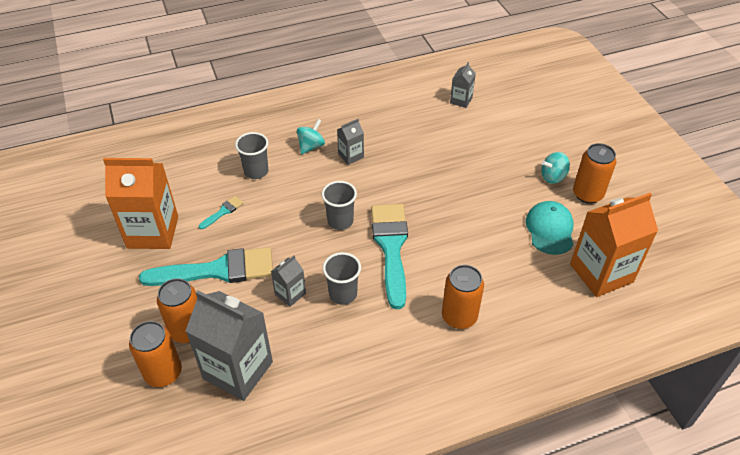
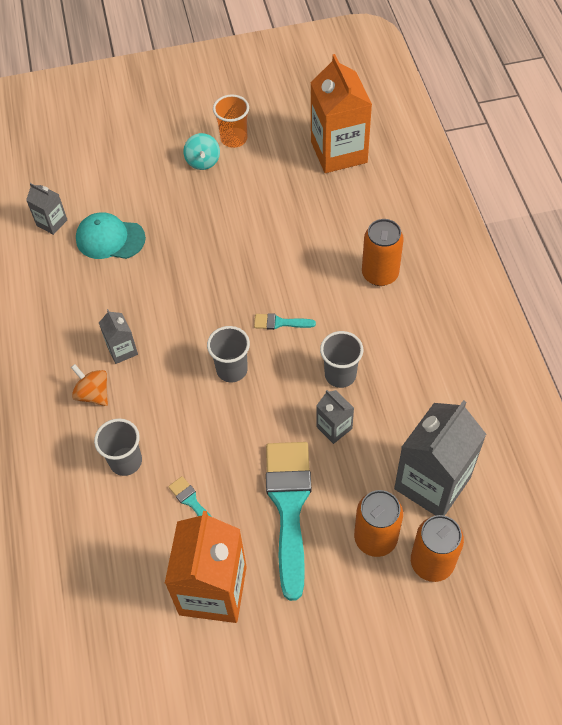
camera: 80 degrees left, 10 degrees up
turquoise spinning top [297,119,325,155] -> orange spinning top [71,364,108,406]
turquoise brush [371,204,408,309] -> turquoise brush [254,313,316,330], size x0.42
turquoise cap [526,201,574,255] -> turquoise cap moved to [76,212,146,259]
orange can [573,143,616,204] -> orange cup [213,95,249,148]

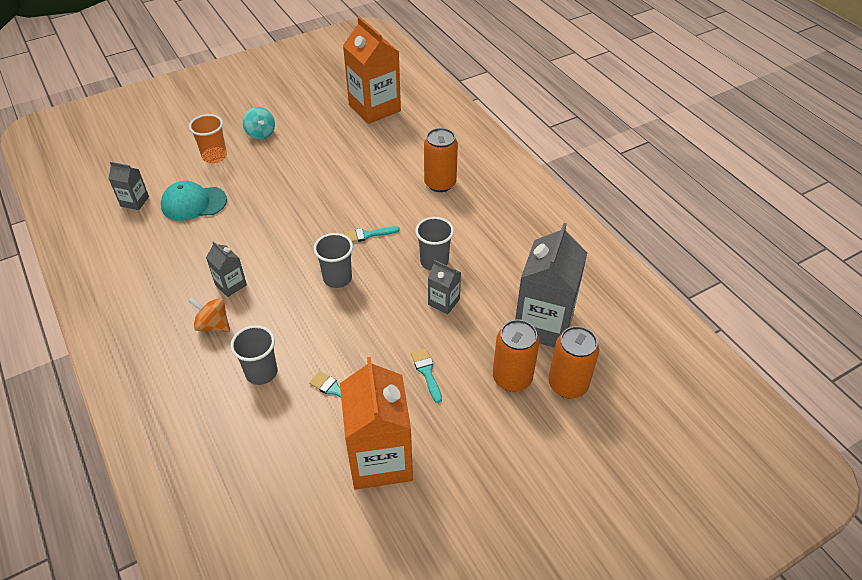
camera: 20 degrees left, 10 degrees down
orange cup [213,95,249,148] -> orange cup moved to [189,114,227,163]
turquoise brush [266,442,311,601] -> turquoise brush [411,348,442,403], size x0.42

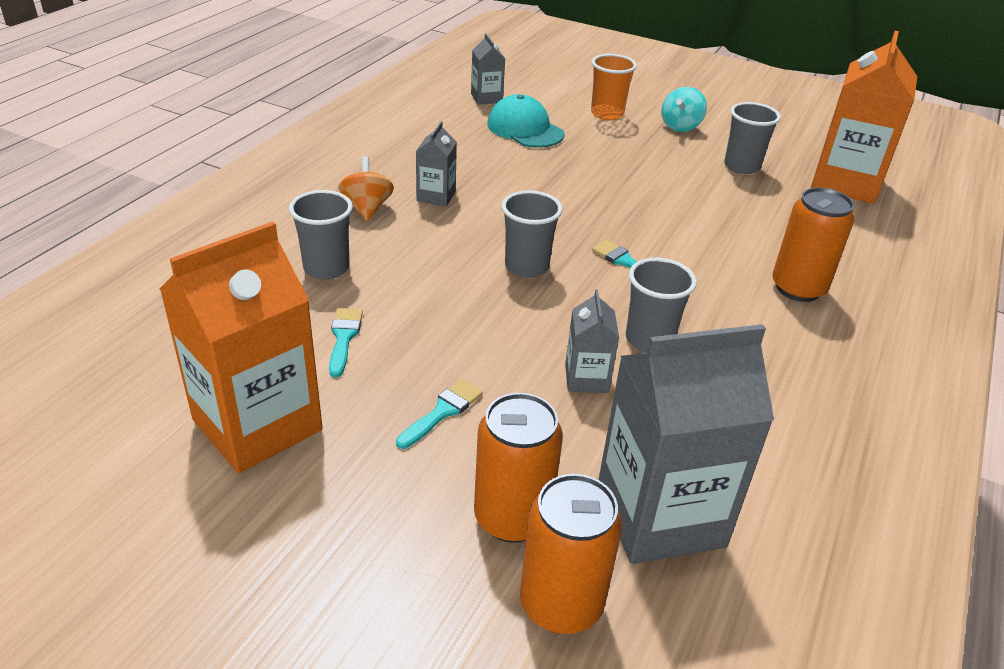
camera: 55 degrees right, 10 degrees down
none -> grey cup [724,102,781,174]

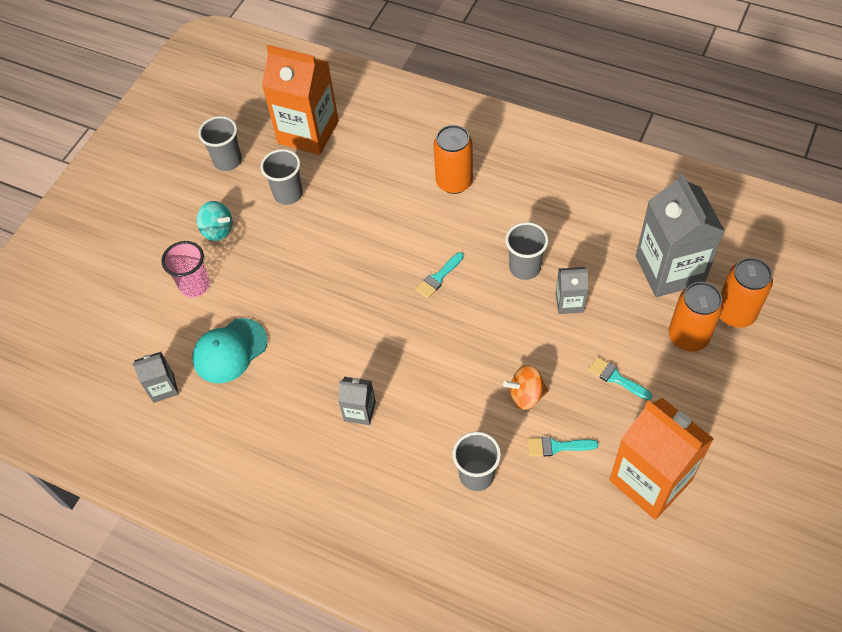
camera: 85 degrees left, 20 degrees up
orange spinning top [338,156,394,221] -> orange spinning top moved to [503,365,549,410]
grey cup [502,190,563,278] -> grey cup moved to [198,116,242,171]
orange cup [591,54,637,120] -> pink cup [162,241,210,298]

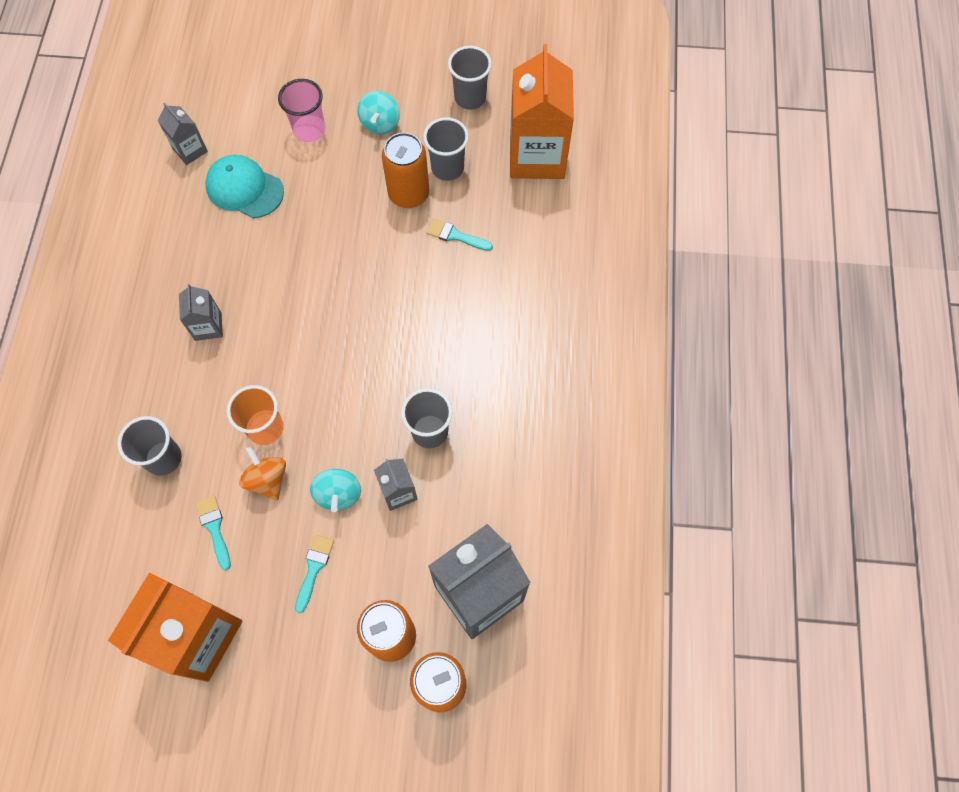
camera: 65 degrees right, 10 degrees up
turquoise brush [415,252,464,299] -> turquoise brush moved to [426,218,493,251]
orange can [434,125,473,194] -> orange can moved to [382,132,429,208]
none -> orange cup [227,385,284,445]
none -> turquoise spinning top [310,469,361,512]

